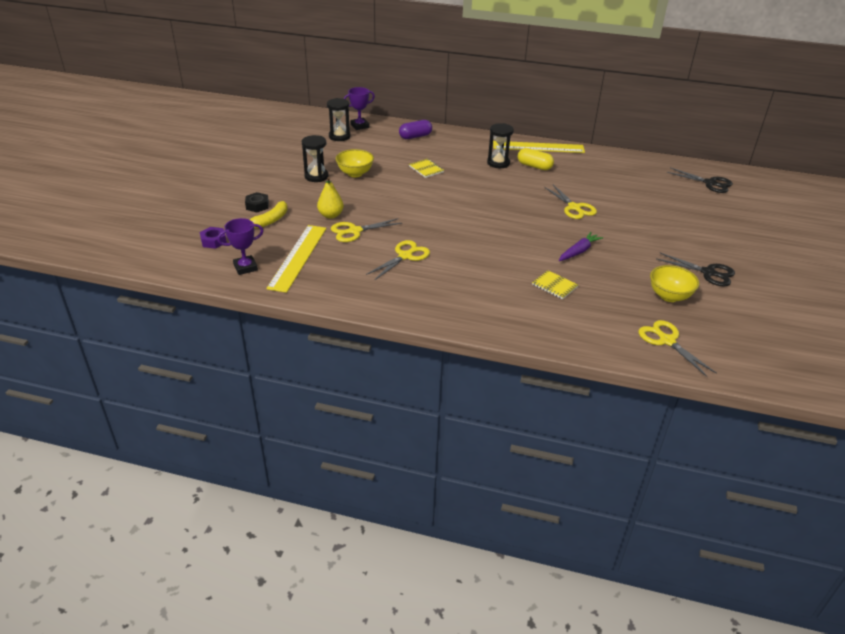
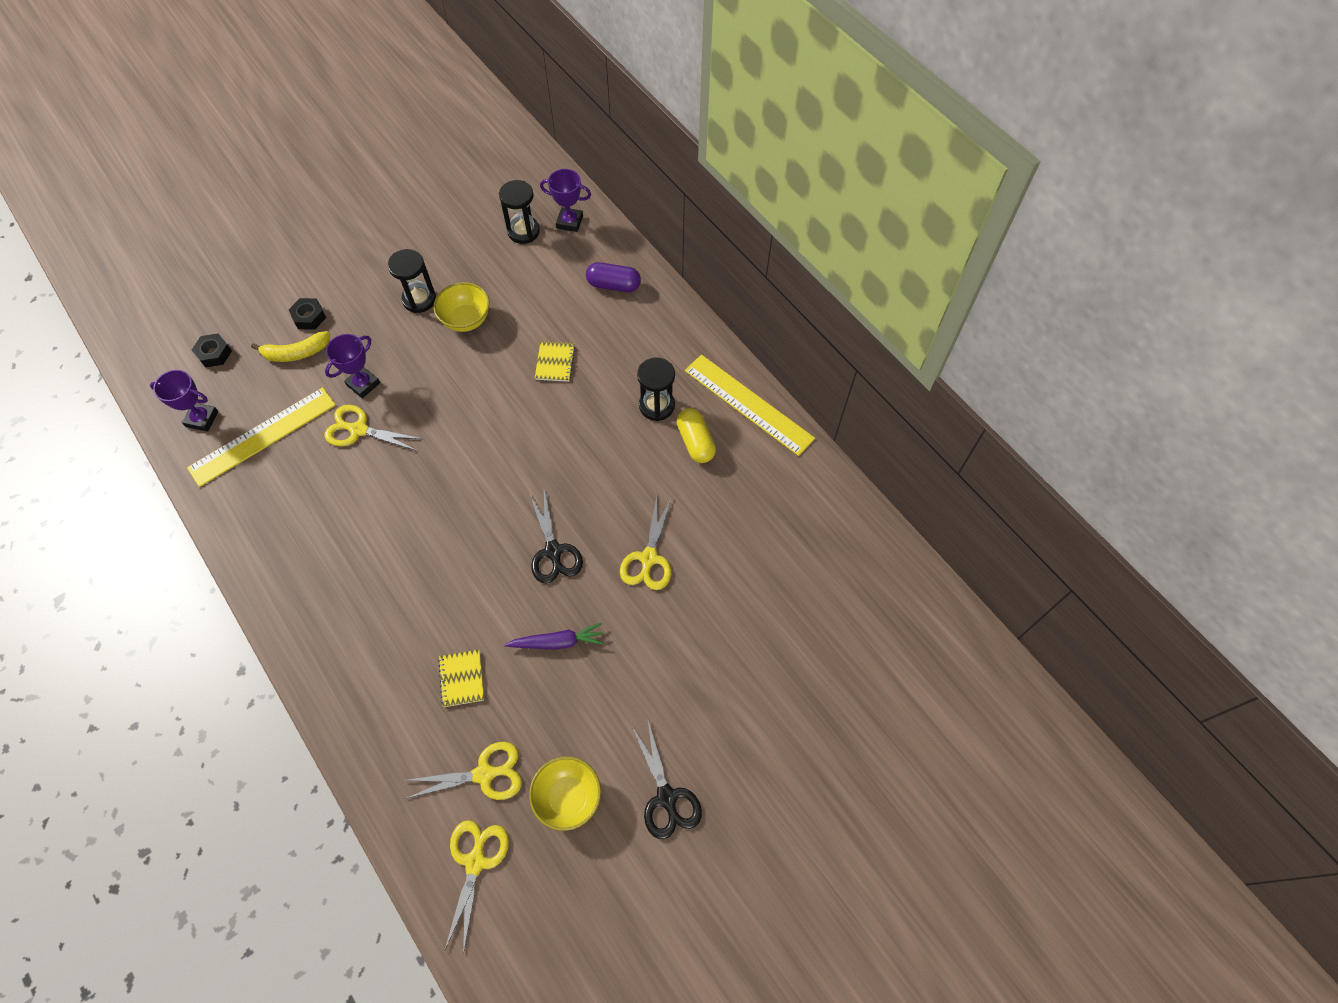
camera: 40 degrees right, 25 degrees up
purple nut [200,227,227,249] -> black nut [192,333,232,368]
yellow pear [317,177,344,219] -> purple trophy [325,334,380,398]
yellow scissors [366,240,430,280] -> yellow scissors moved to [403,742,522,800]
black scissors [667,167,733,193] -> black scissors moved to [529,490,583,583]

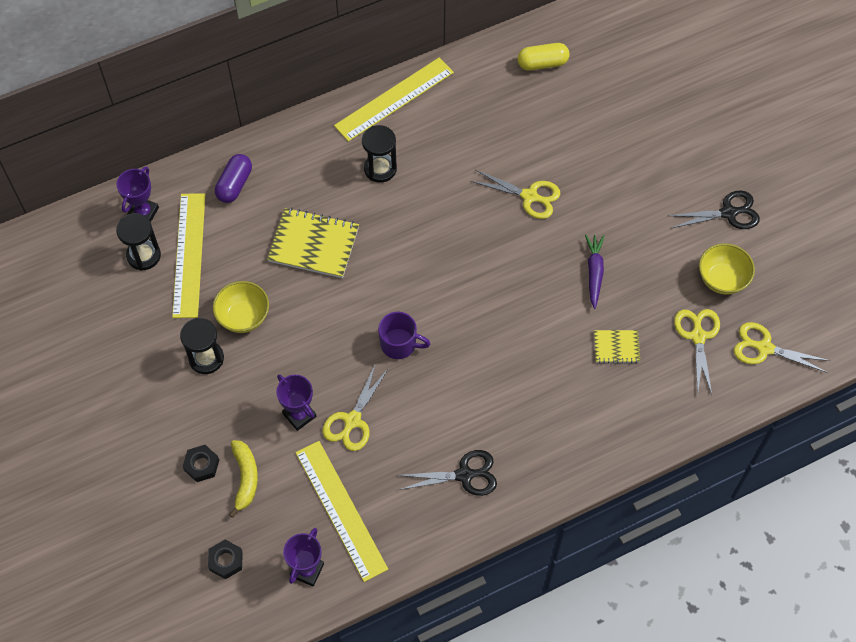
camera: 80 degrees left, 0 degrees up
black scissors [529,490,583,583] -> black scissors moved to [397,450,497,496]
yellow notebook [535,341,575,382] -> yellow notebook [267,208,359,278], size x1.82
yellow capsule [677,408,716,463] -> yellow capsule moved to [517,43,570,71]
none -> yellow ruler [172,193,205,318]
none -> purple mug [378,312,431,359]

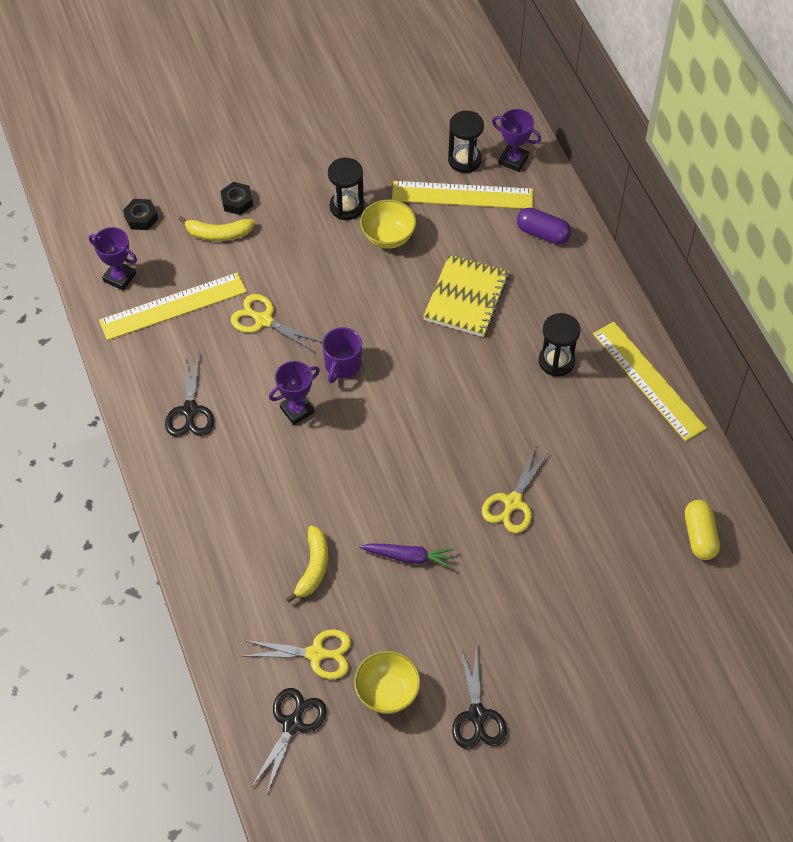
camera: 95 degrees right, 5 degrees down
purple trophy [276,374,316,431] -> purple trophy moved to [269,361,320,425]
yellow notebook [594,330,640,364] -> yellow banana [286,526,328,603]
yellow scissors [734,322,831,373] -> black scissors [251,688,327,795]

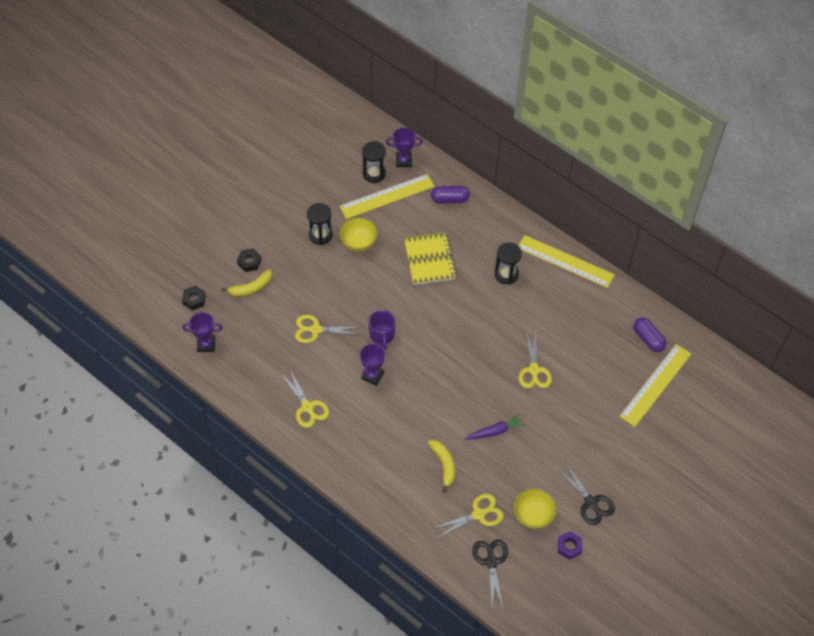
camera: 30 degrees left, 0 degrees up
yellow ruler [99,272,247,340] -> yellow ruler moved to [619,344,691,427]
black scissors [165,354,214,437] -> yellow scissors [281,370,329,428]
yellow capsule [685,500,720,560] -> purple capsule [633,318,666,352]
none -> purple nut [558,531,582,560]

